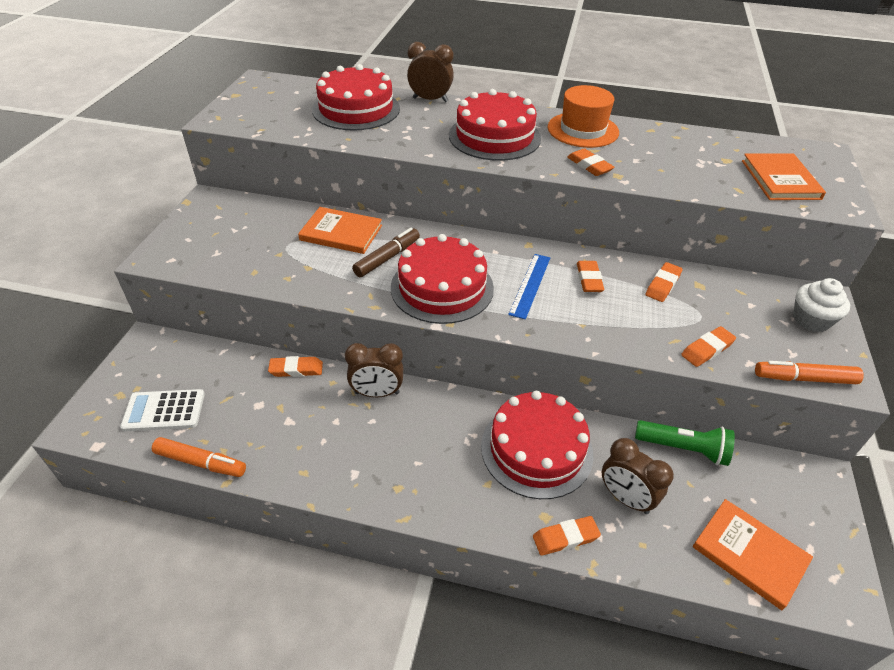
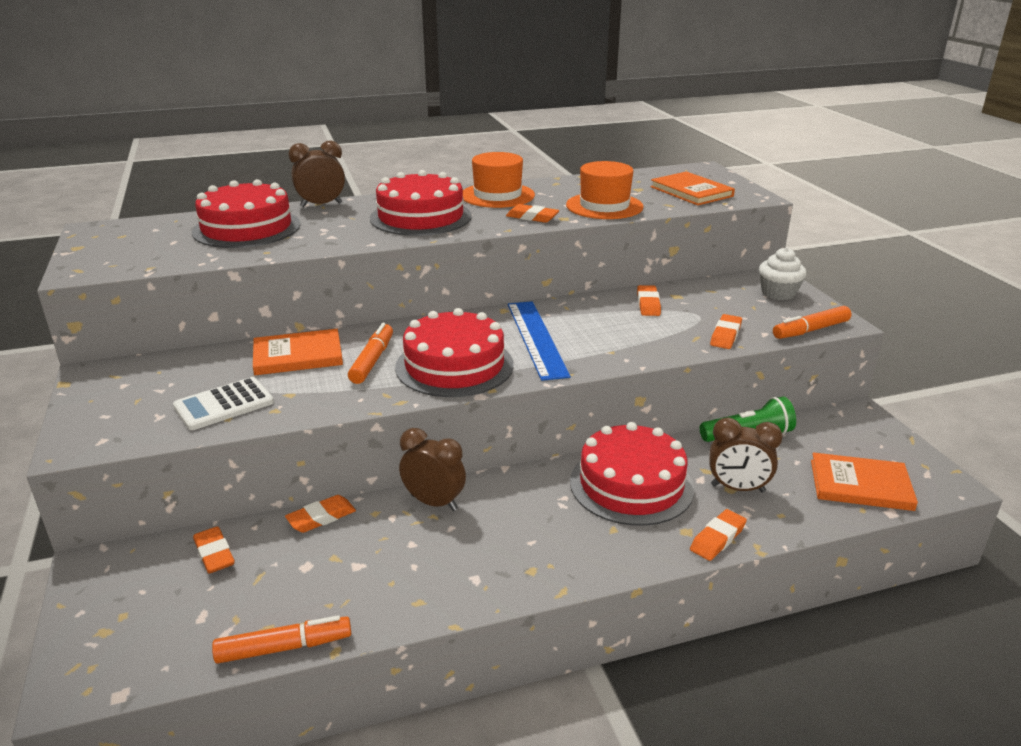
camera: 30 degrees left, 15 degrees down
white calculator [120,389,205,431] -> white calculator moved to [173,377,274,430]
brown clock [345,343,403,397] -> brown clock turned 120 degrees counterclockwise [399,428,466,511]
brown marker [352,228,420,277] -> orange marker [348,323,393,384]
blue ruler [508,254,550,319] -> blue ruler [508,301,571,381], size x1.50
orange eraser [577,261,604,292] -> orange eraser moved to [193,526,235,574]
none -> orange hat [566,161,644,219]

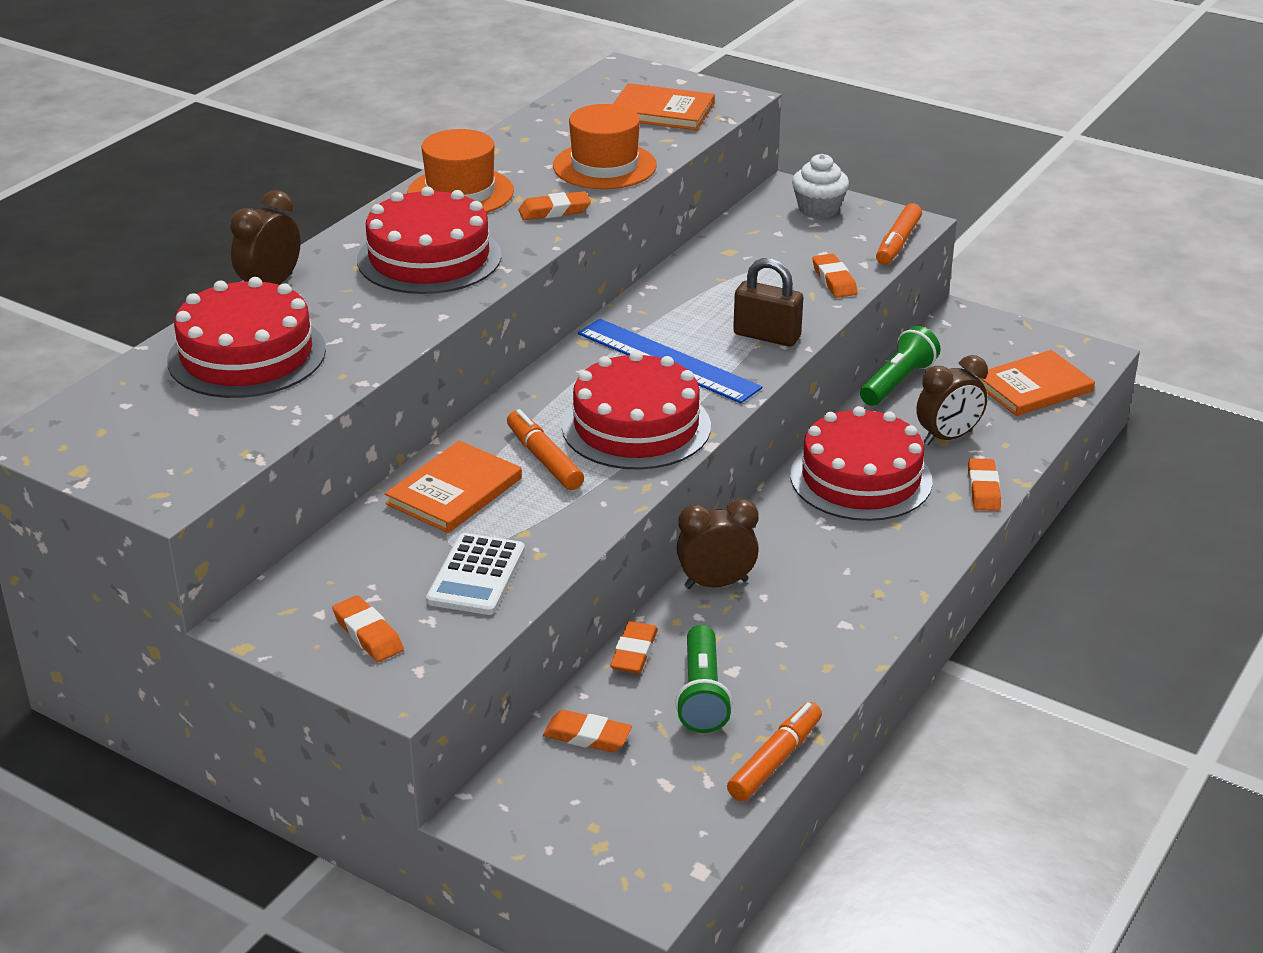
camera: 40 degrees left, 5 degrees up
orange eraser [637,285,661,316] -> orange eraser moved to [332,595,404,662]
none -> green flashlight [675,625,733,733]
none -> brown padlock [733,258,803,346]

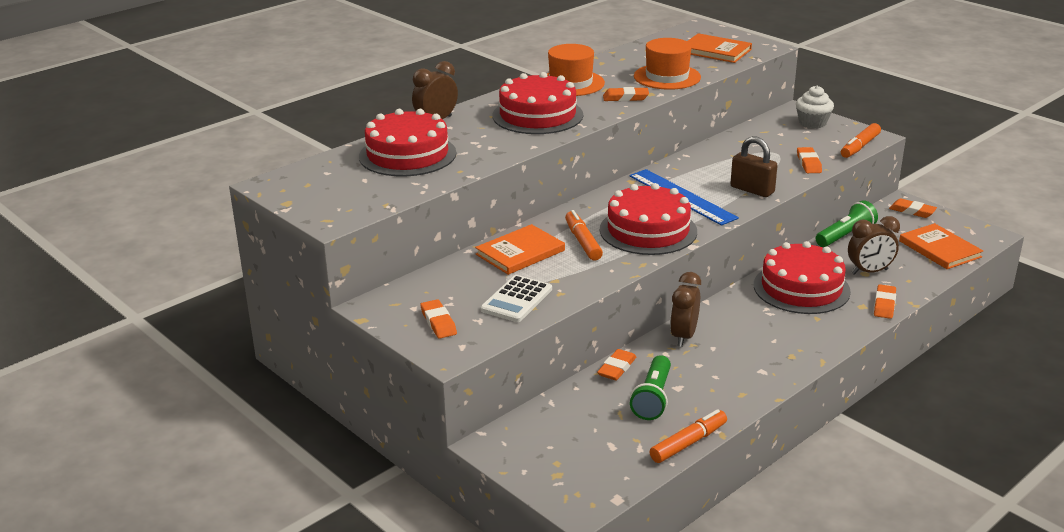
camera: 15 degrees right, 5 degrees down
orange eraser [543,710,632,752] -> orange eraser moved to [889,198,937,218]
brown clock [677,499,759,589] -> brown clock turned 75 degrees counterclockwise [670,272,701,347]
orange book [978,350,1095,416] -> orange book turned 75 degrees clockwise [899,223,983,269]

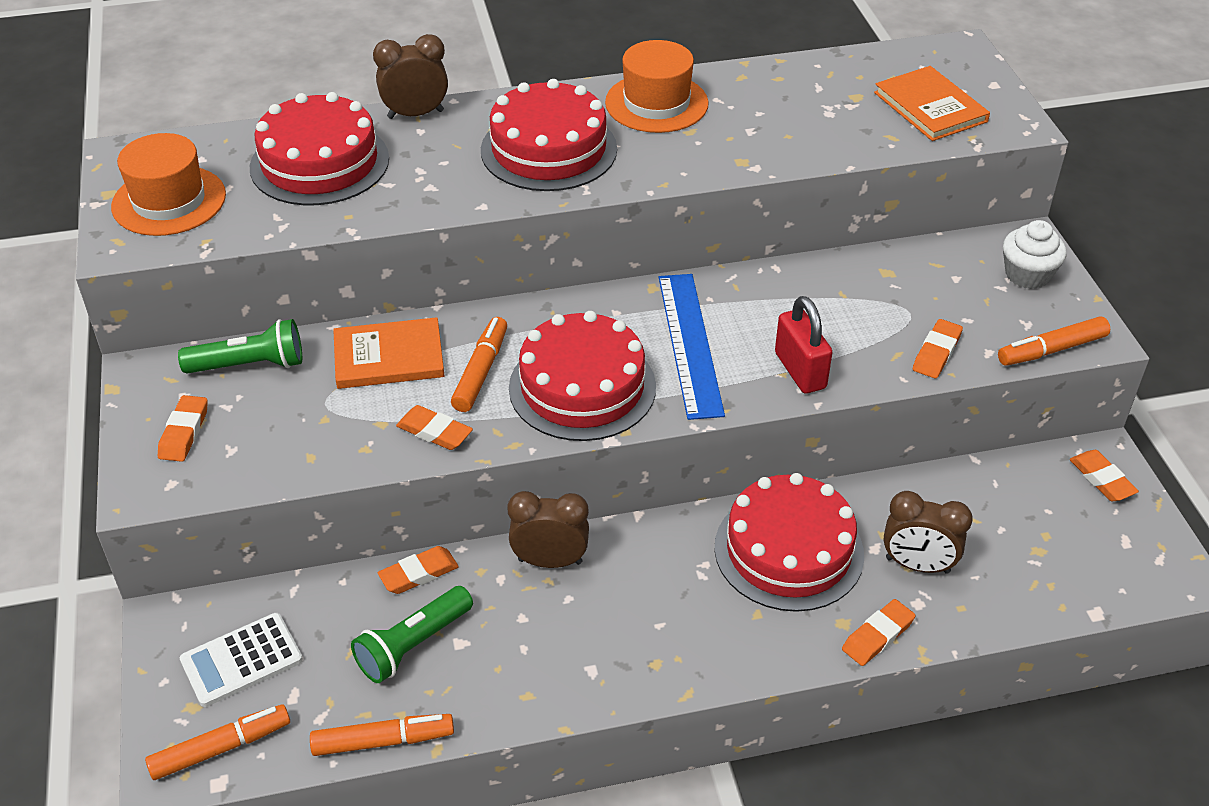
camera: 30 degrees right, 15 degrees up
white calculator [481,275,552,322] -> white calculator moved to [180,613,303,707]
orange eraser [603,87,649,101] -> orange eraser moved to [396,405,473,450]
orange hat [634,38,701,90] -> orange hat moved to [111,133,226,236]
brown clock [670,272,701,347] -> brown clock turned 45 degrees clockwise [507,491,589,568]
brown padlock [730,136,778,197] -> red padlock [775,296,833,394]
green flashlight [815,200,878,247] -> green flashlight moved to [178,319,302,374]
orange book [899,223,983,269] -> none
none -> orange marker [145,705,290,780]

